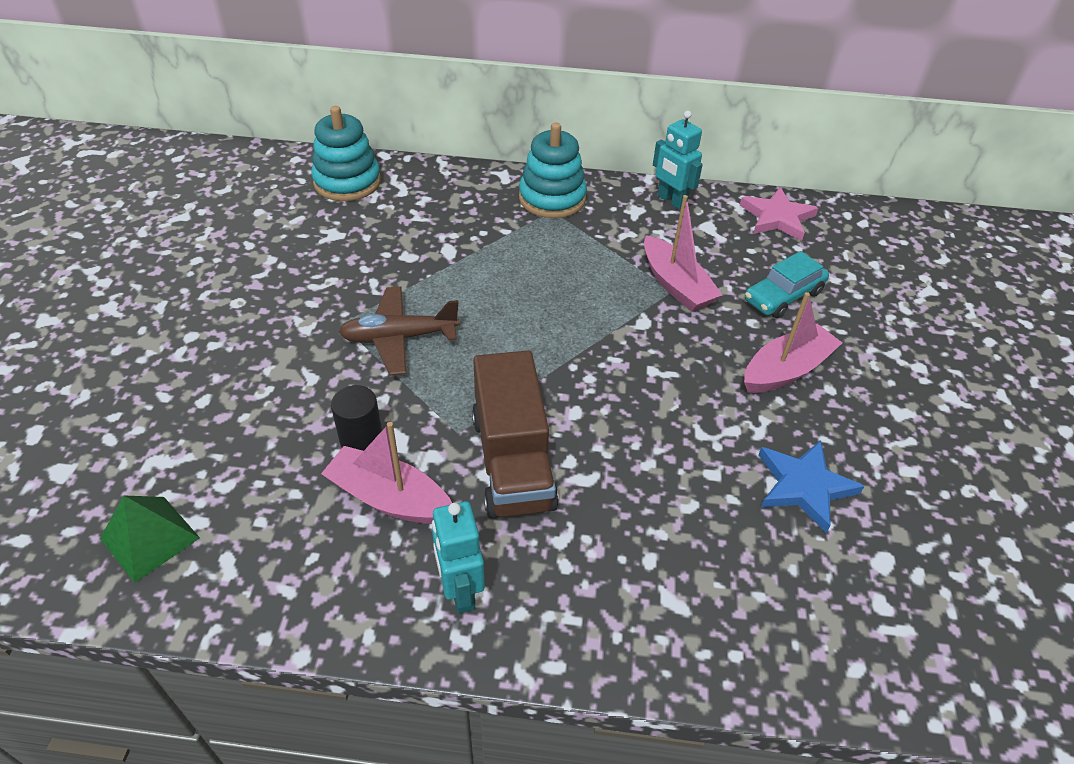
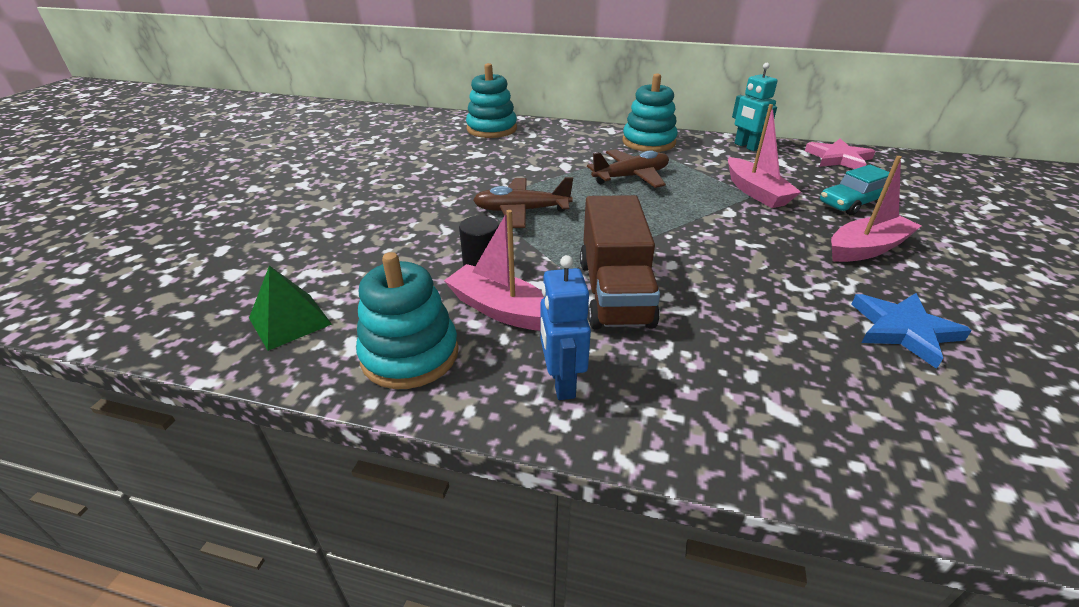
camera: 10 degrees right, 10 degrees down
turquoise robot [432,501,485,613] -> blue robot [541,255,591,400]
none -> turquoise stacking toy [356,252,459,389]
none -> brown plane [587,149,669,188]

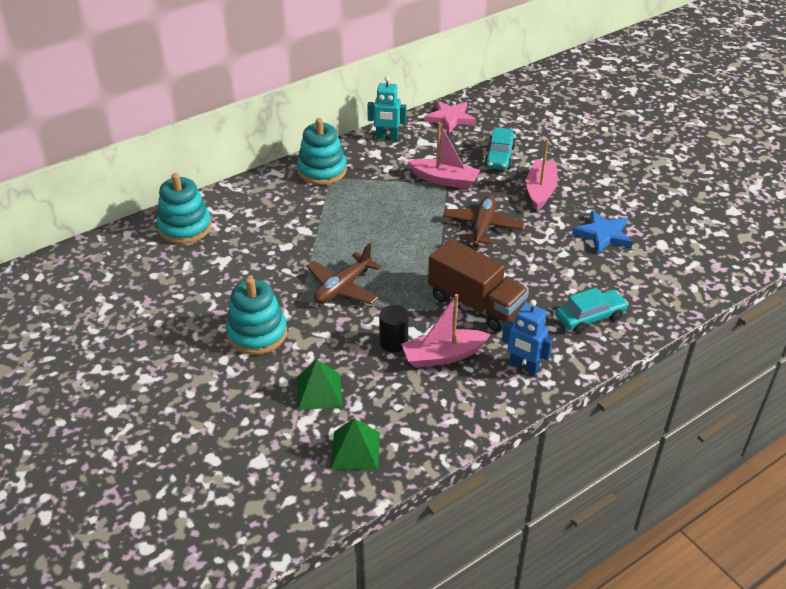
camera: 50 degrees left, 5 degrees up
turquoise stacking toy [356,252,459,389] -> turquoise stacking toy moved to [226,277,287,355]
brown plane [587,149,669,188] -> brown plane moved to [443,196,524,247]
none -> green pyramid [297,359,342,410]
none -> turquoise car [556,288,629,333]

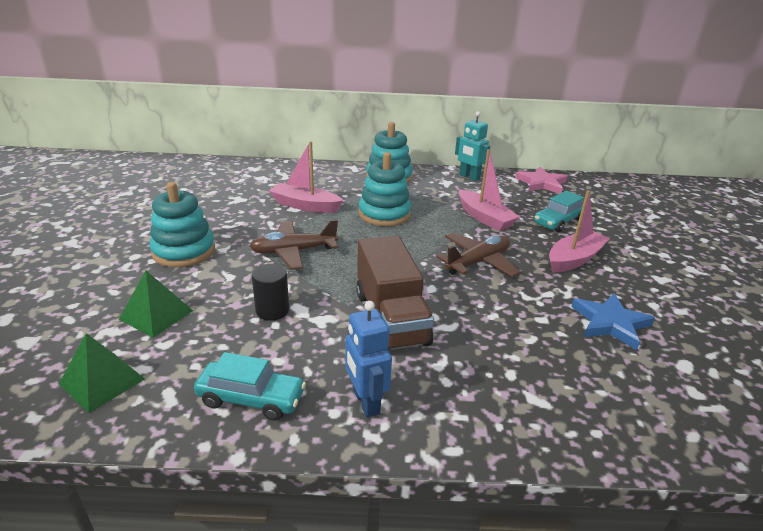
camera: 35 degrees right, 10 degrees down
turquoise stacking toy [157,173,212,244] -> turquoise stacking toy moved to [358,152,412,226]
pink boat [401,294,491,368] -> pink boat moved to [269,141,343,213]
turquoise car [556,288,629,333] -> turquoise car moved to [194,352,306,420]

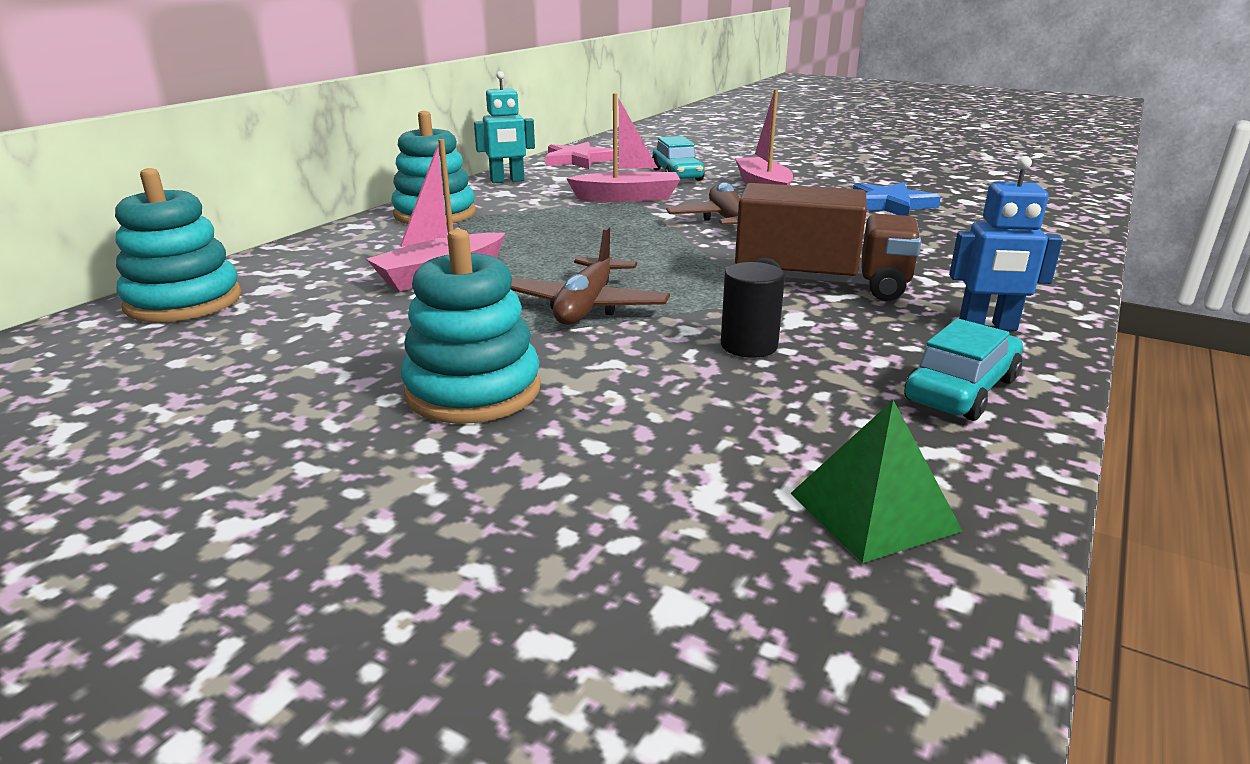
camera: 60 degrees left, 5 degrees down
green pyramid [119,271,193,337] -> none
turquoise stacking toy [358,152,412,226] -> turquoise stacking toy moved to [115,168,241,322]

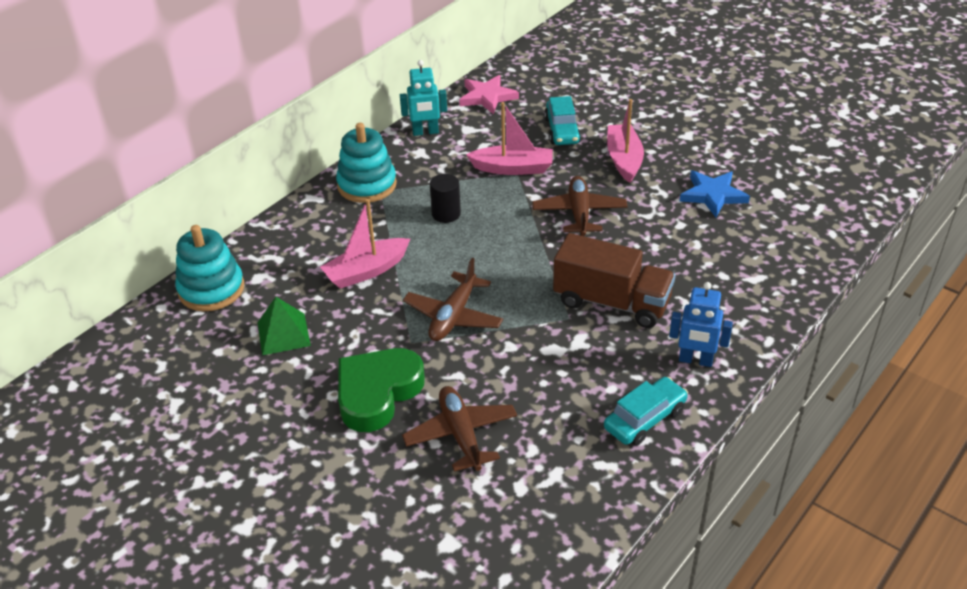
camera: 10 degrees right, 15 degrees up
turquoise stacking toy [401,229,541,423] -> green heart [338,348,425,432]
black cylinder [721,262,785,358] -> black cylinder moved to [430,174,461,223]
green pyramid [790,400,962,563] -> green pyramid moved to [257,297,311,355]
none -> brown plane [402,386,517,472]

